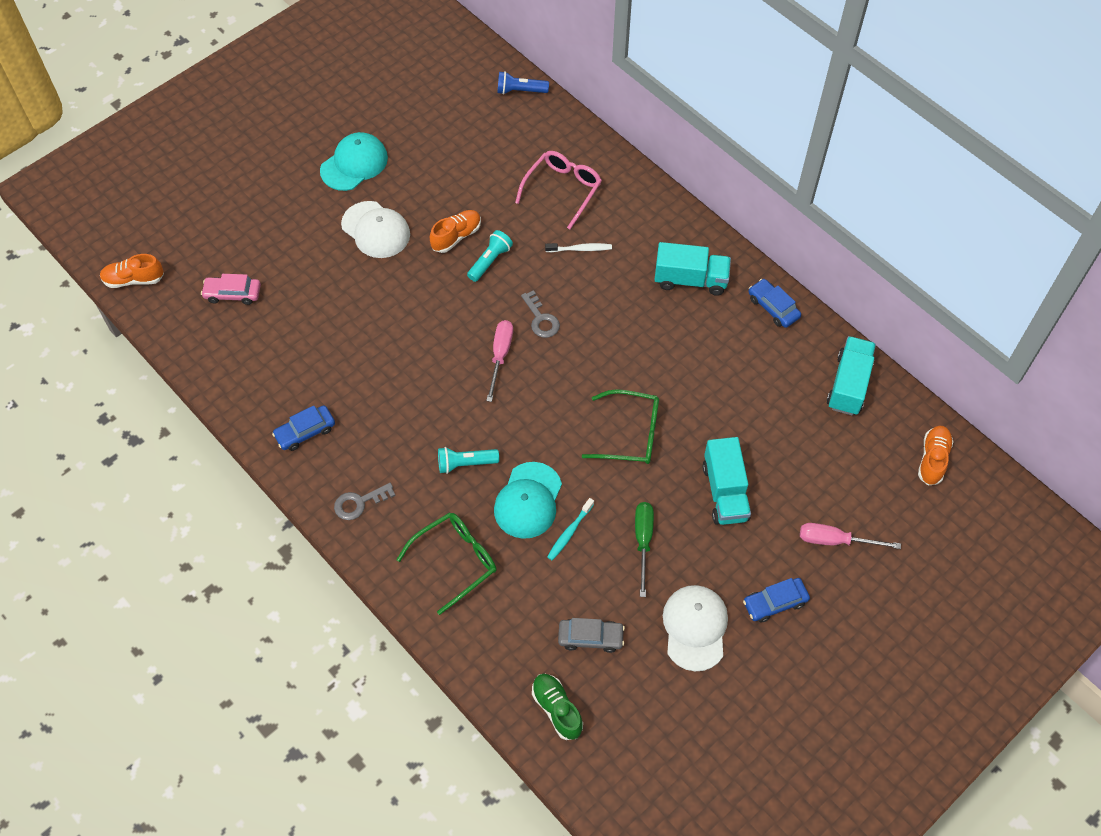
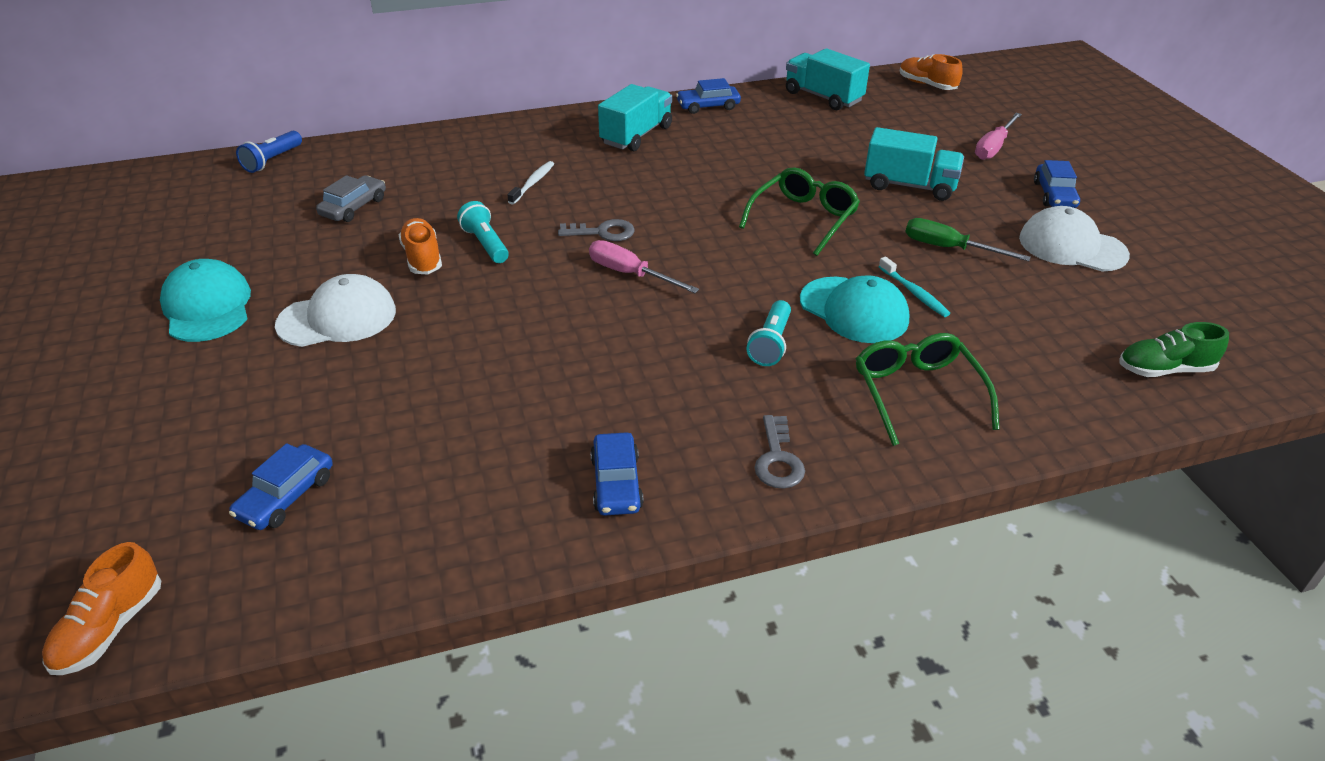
camera: 65 degrees left, 20 degrees down
pink car [201,274,261,305] -> blue car [229,443,333,530]
pink glasses [515,151,602,229] -> none
grey car [558,618,625,653] -> grey car moved to [316,175,386,222]

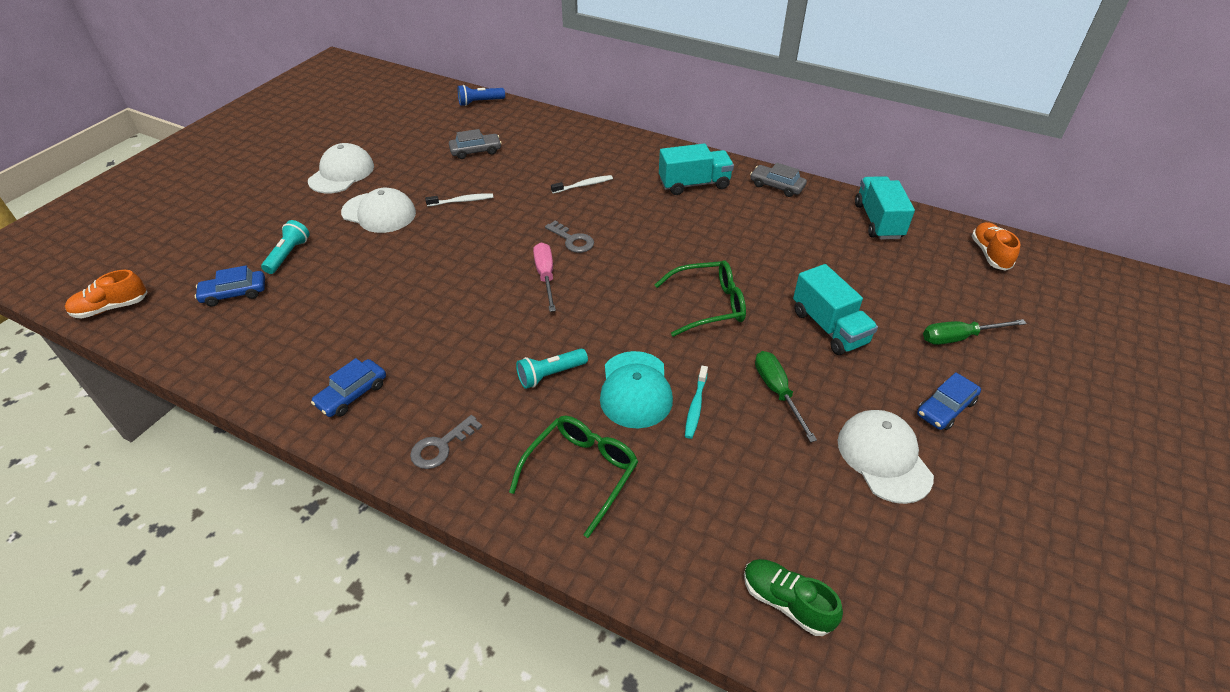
camera: 45 degrees right, 5 degrees up
turquoise cap [160,259,251,342] -> white cap [308,143,374,193]
orange shoe [399,218,442,274] -> white toothbrush [425,193,493,206]
turquoise flashlight [457,201,509,263] -> turquoise flashlight moved to [261,220,310,274]
blue car [676,78,741,114] -> grey car [750,163,807,197]
pink screwdriver [975,113,1022,160] -> green screwdriver [923,319,1027,345]

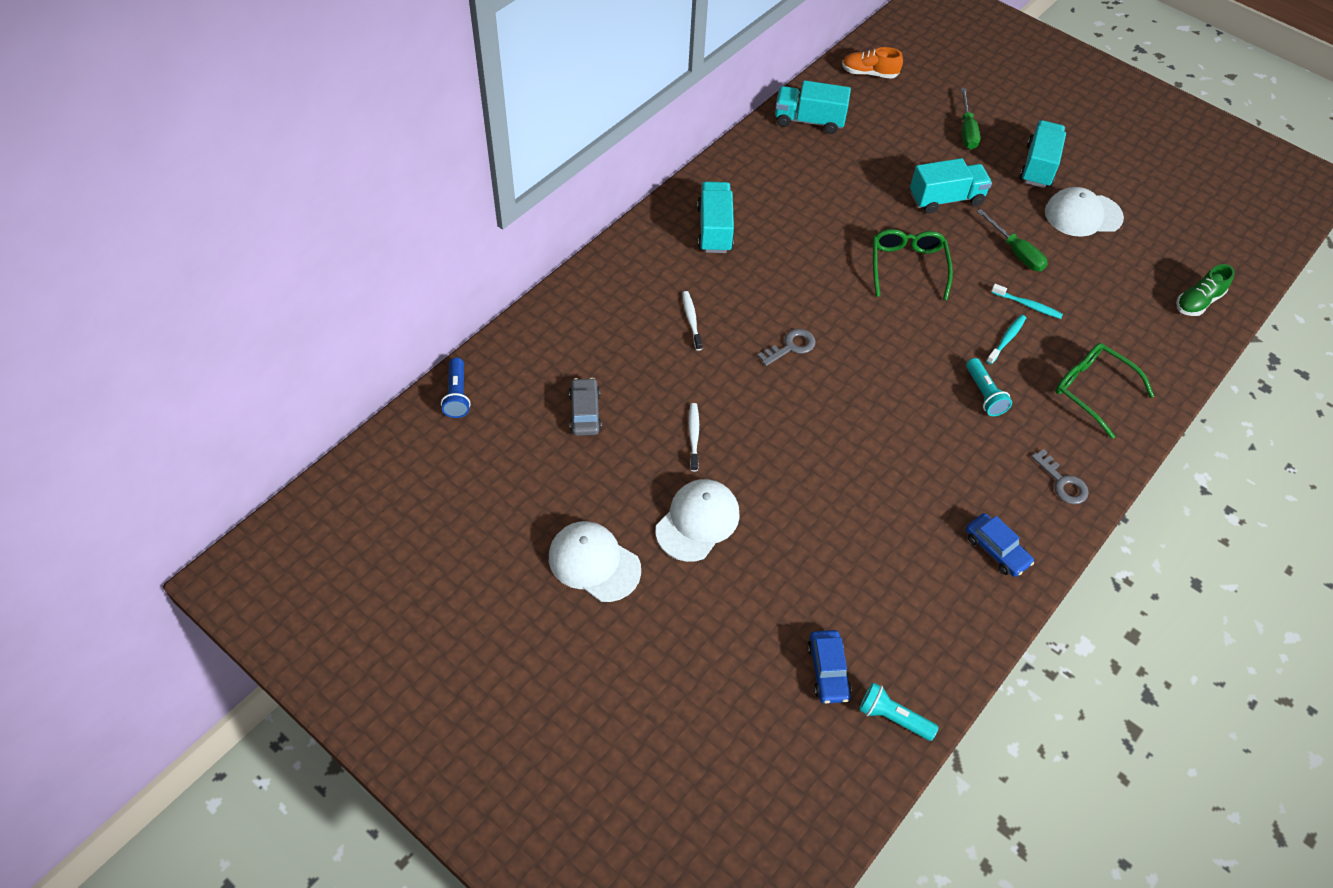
camera: 80 degrees left, 10 degrees up
orange shoe [65,270,148,319] -> none
turquoise flashlight [261,220,310,274] -> turquoise flashlight moved to [859,682,939,741]
pink screwdriver [533,242,556,312] -> none
turquoise cap [600,351,673,428] -> turquoise toothbrush [986,315,1026,364]
grey car [750,163,807,197] -> none
green screwdriver [755,351,817,442] -> green screwdriver turned 120 degrees counterclockwise [977,209,1048,271]
blue car [917,372,981,430] -> turquoise truck [1019,120,1066,188]

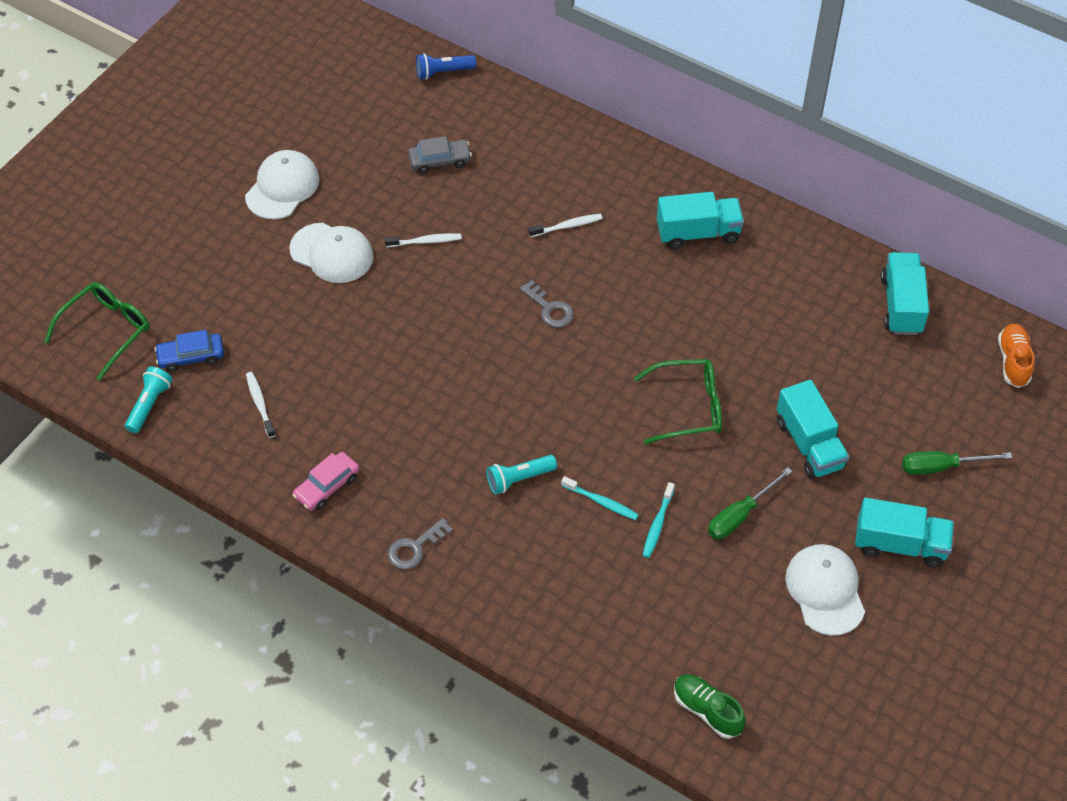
camera: 85 degrees right, 0 degrees up
blue car [966,513,1034,577] -> pink car [292,452,360,511]
green glasses [1055,343,1154,439] -> green glasses moved to [44,282,150,380]
none -> white toothbrush [246,372,275,438]

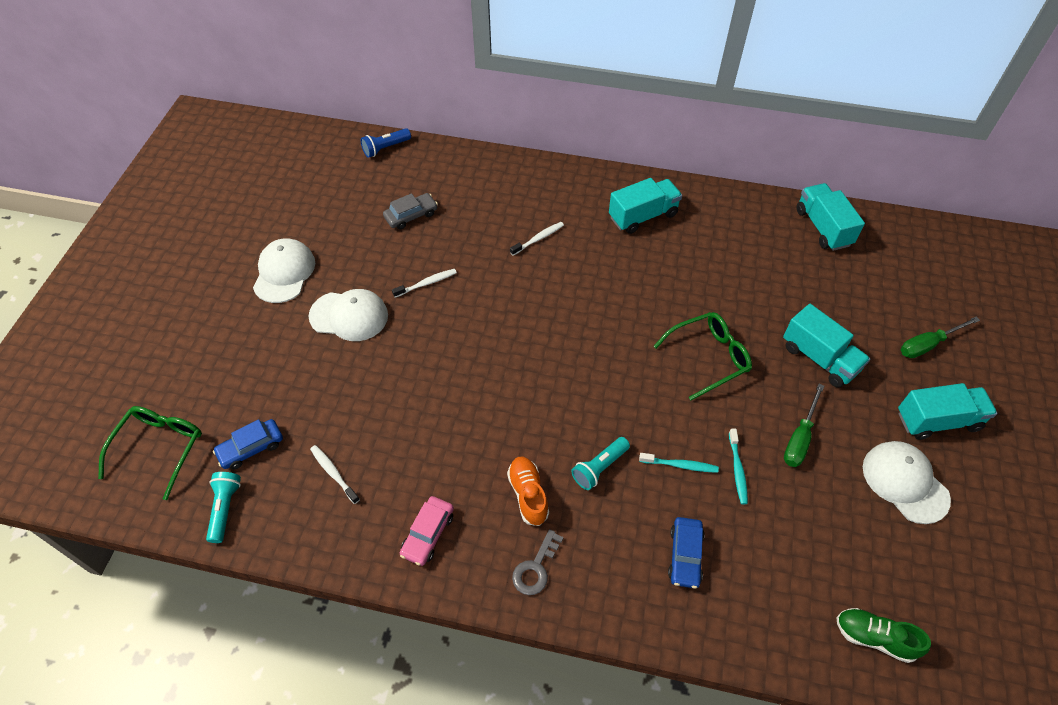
camera: 20 degrees left, 0 degrees up
grey key [520,280,574,328] -> none
orange shoe [998,323,1034,388] -> orange shoe moved to [507,457,549,526]
none -> blue car [668,517,705,589]

